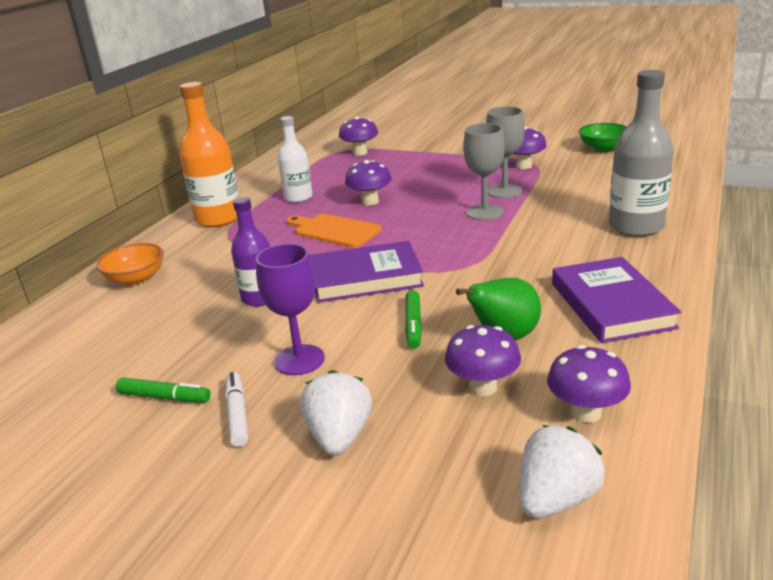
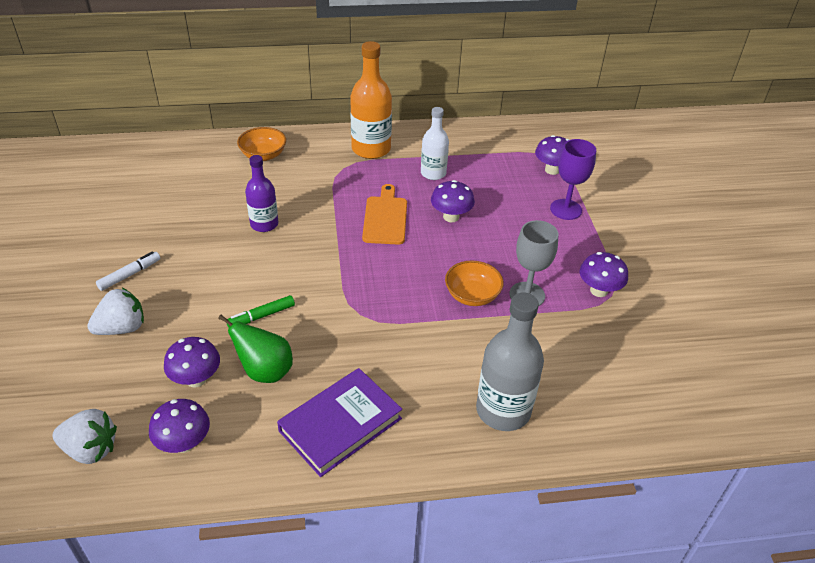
camera: 55 degrees right, 15 degrees up
green marker [116,378,211,403] -> none
purple goblet [256,244,325,375] -> purple goblet moved to [550,139,596,220]
purple book [309,241,424,303] -> none
grey goblet [463,123,505,220] -> orange bowl [445,261,504,306]
green bowl [579,123,627,152] -> none

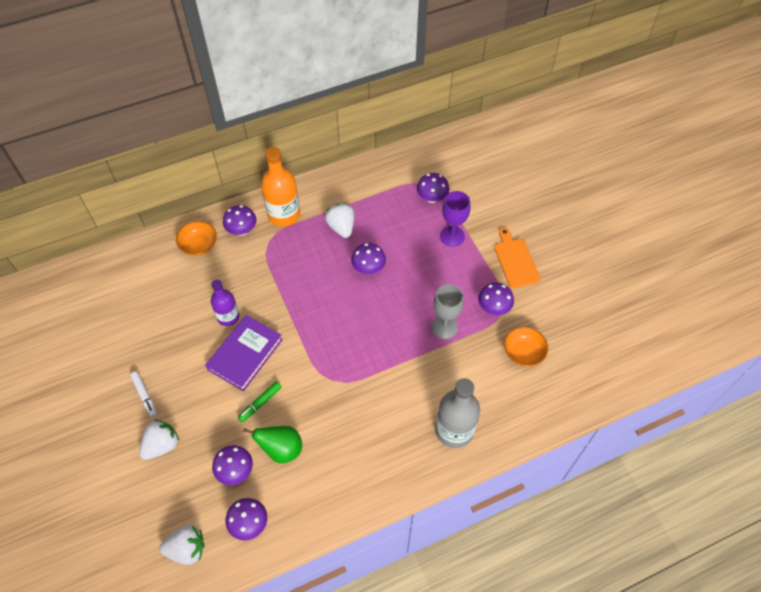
camera: 15 degrees left, 15 degrees up
white marker [96,251,160,291] -> white marker turned 120 degrees clockwise [130,371,157,417]
purple book [277,368,402,477] -> purple book moved to [205,315,283,392]
orange cutting board [362,184,407,245] -> orange cutting board moved to [494,227,540,288]
white bottle [421,107,449,180] -> white strawberry [325,203,354,238]
orange bowl [445,261,504,306] -> orange bowl moved to [504,327,548,367]
none -> purple mushroom [223,205,256,236]

